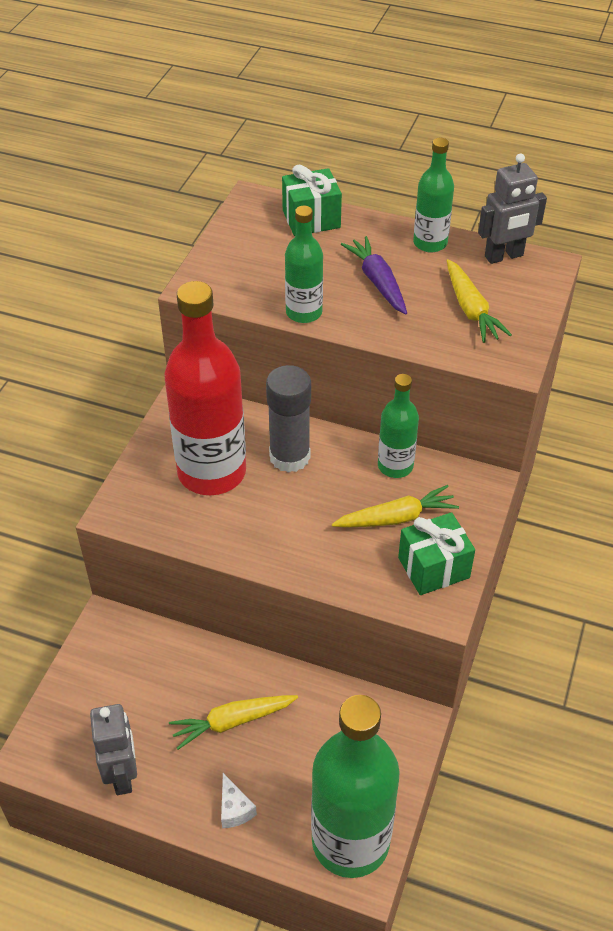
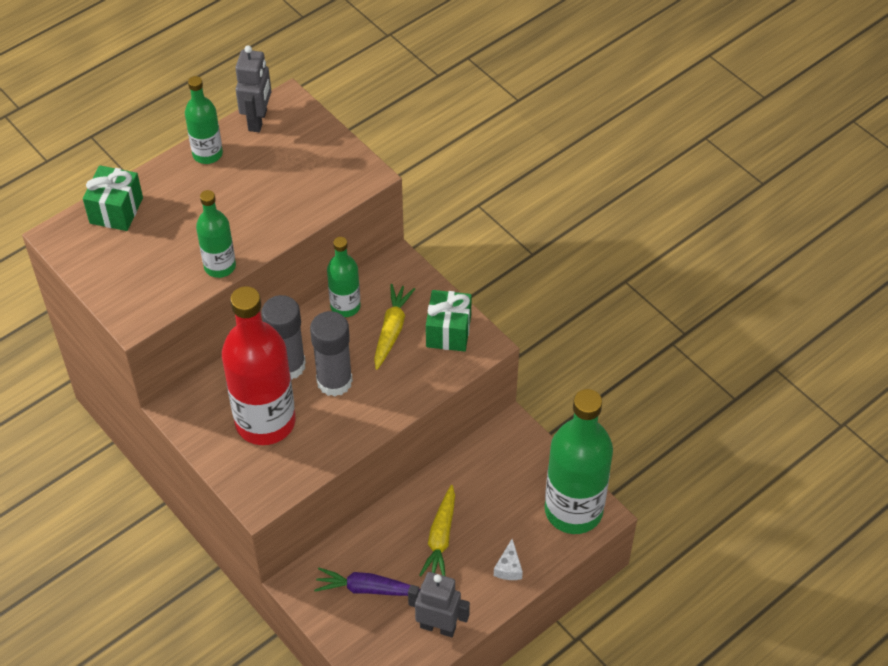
camera: 60 degrees left, 5 degrees up
white cheese [221,773,257,828] -> white cheese turned 90 degrees clockwise [494,539,523,580]
purple carrot [341,236,407,315] -> purple carrot moved to [314,568,420,596]
yellow carrot [447,259,512,343] -> none
none -> grey glue stick [310,311,353,397]

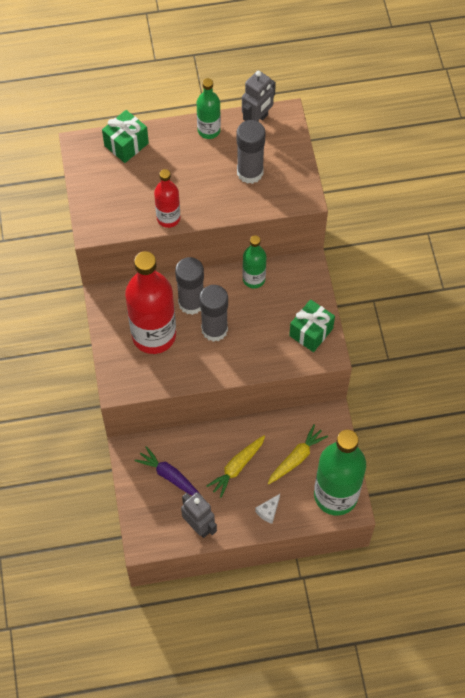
camera: 30 degrees right, 10 degrees up
green bottle [196,190,236,278] -> red bottle [154,169,180,228]
yellow carrot [374,284,415,370] -> yellow carrot moved to [268,424,328,484]
none -> grey glue stick [237,120,265,184]

